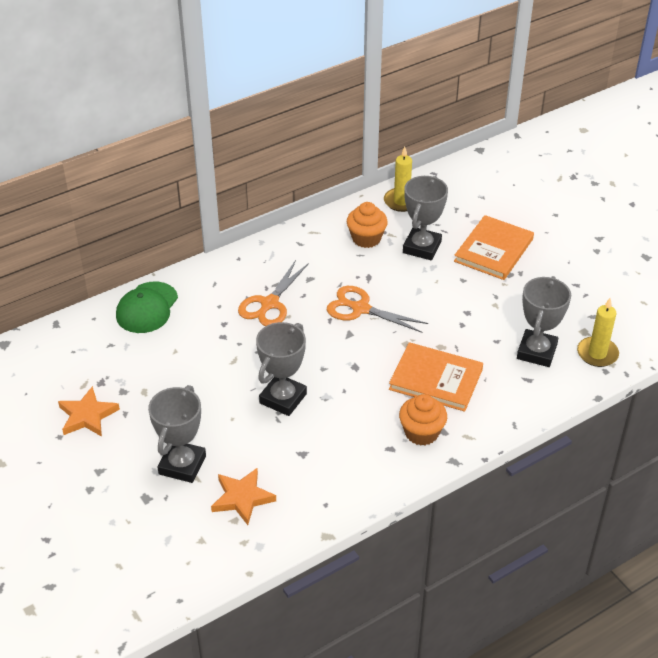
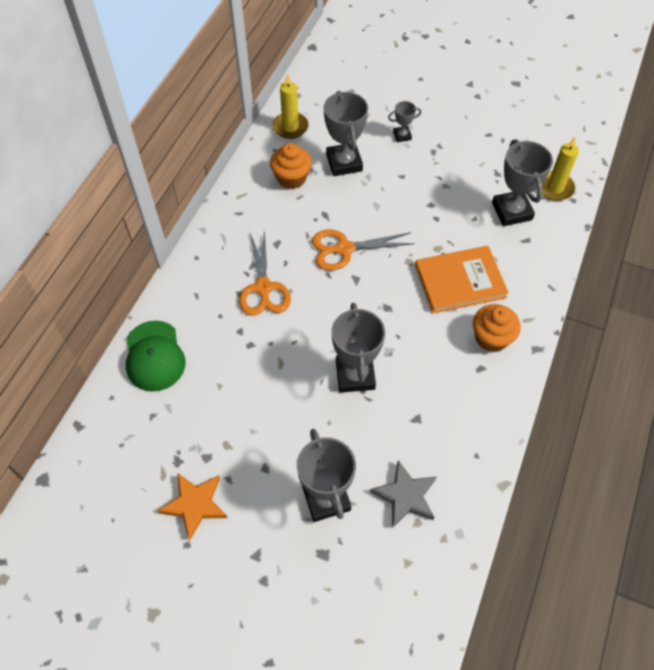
camera: 35 degrees left, 15 degrees up
orange star [211,468,276,525] -> grey star [370,460,436,528]
orange book [454,215,534,280] -> grey trophy [388,101,422,142]

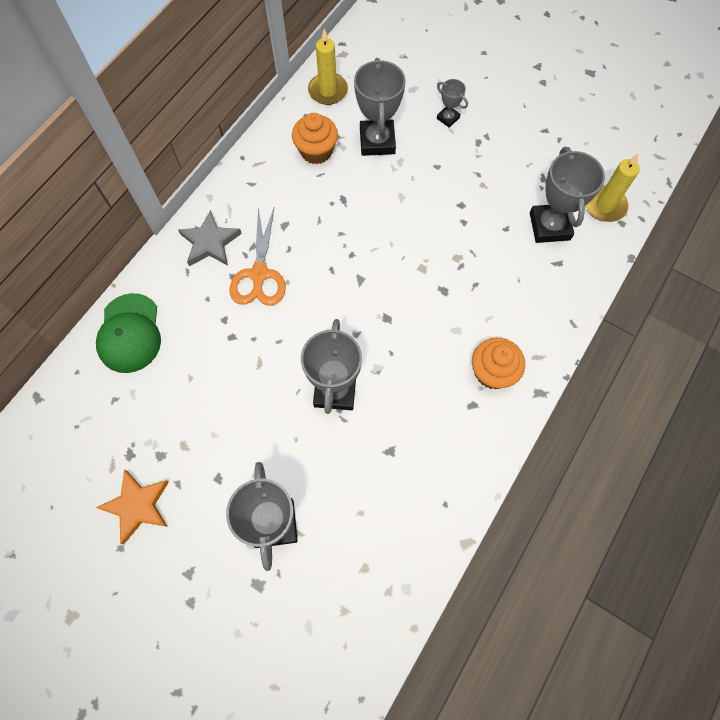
camera: 10 degrees right, 10 degrees up
orange scissors [312,230,415,271] -> none
grey star [370,460,436,528] -> grey star moved to [178,210,242,266]
grey trophy [388,101,422,142] -> grey trophy turned 45 degrees clockwise [437,79,468,128]
orange book [415,246,509,313] -> none

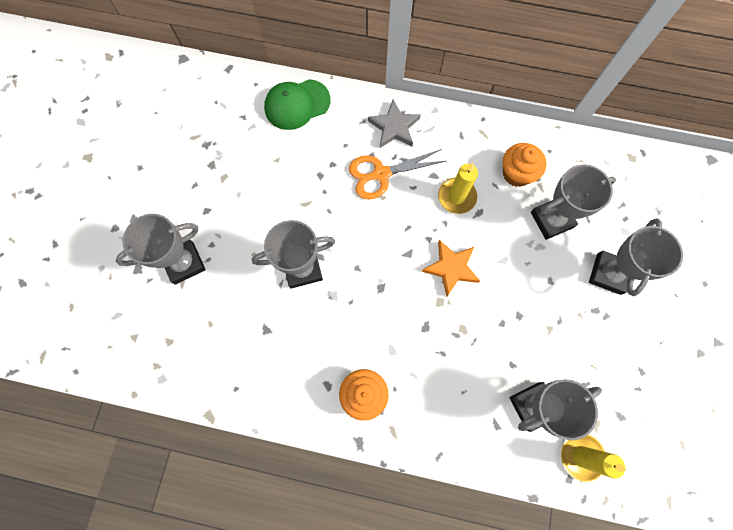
camera: 70 degrees right, 5 degrees up
orange star [96,470,169,544] -> orange star moved to [422,240,480,297]
yellow candle [308,29,348,105] -> yellow candle moved to [438,163,478,214]
grey trophy [437,79,468,128] -> grey trophy [589,218,683,296], size x1.97

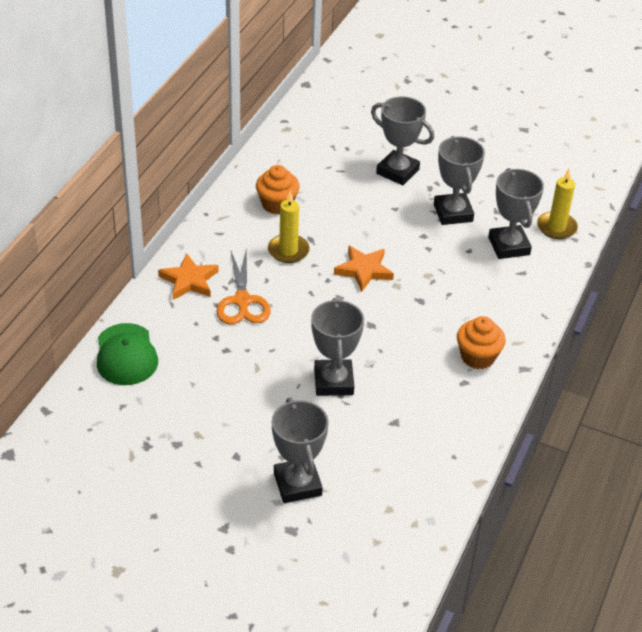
camera: 80 degrees left, 30 degrees down
grey star [368,100,421,148] -> orange star [158,253,219,300]
grey trophy [531,164,616,240] -> grey trophy moved to [434,136,485,225]

